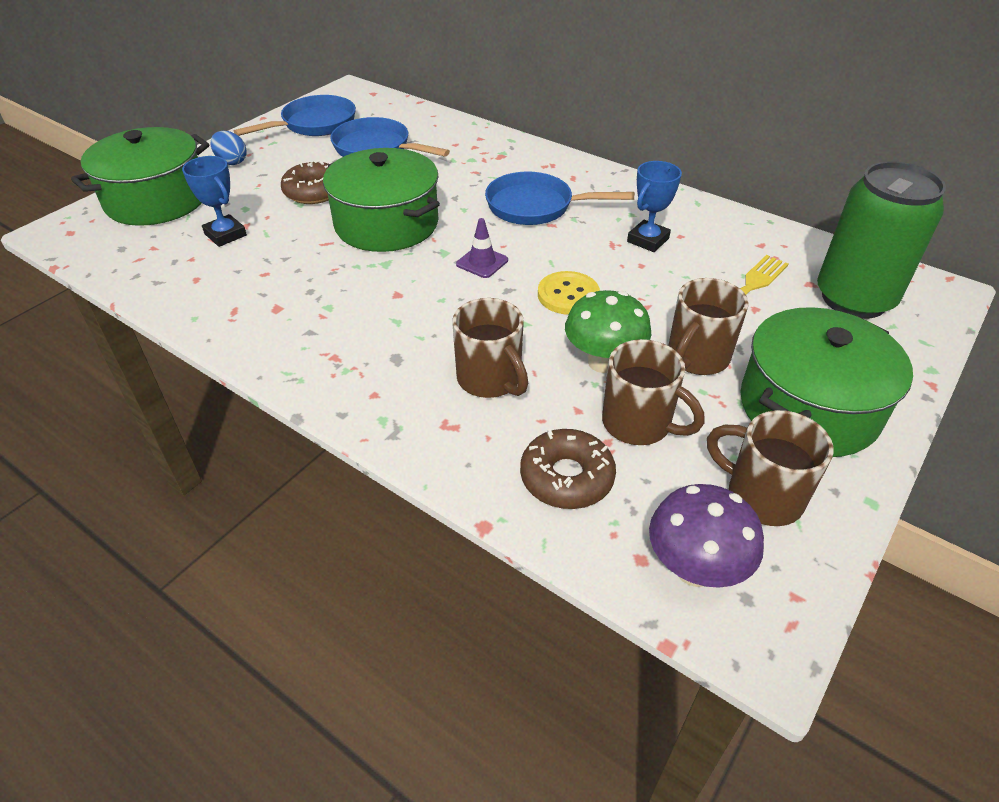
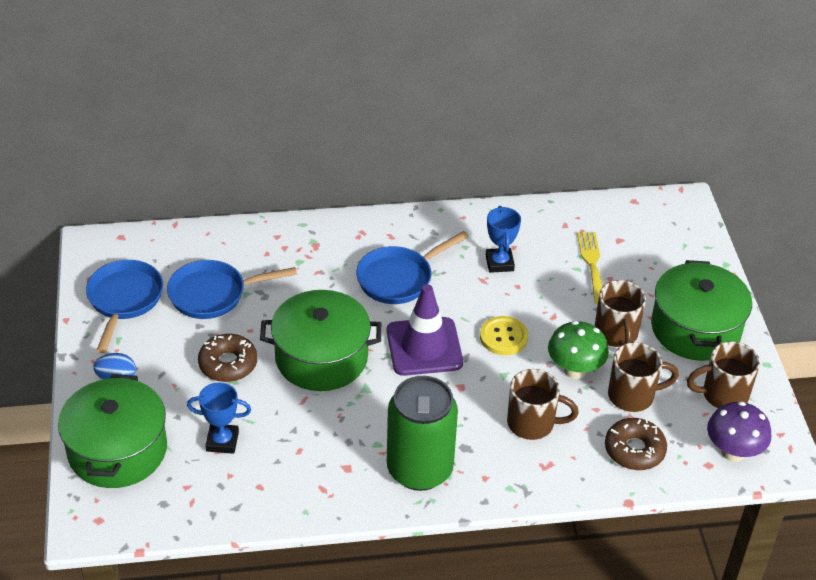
camera: 45 degrees left, 0 degrees up
purple traffic cone [456,218,508,278] -> purple traffic cone [387,284,463,376], size x2.07
green can [817,161,946,319] -> green can moved to [387,376,458,491]

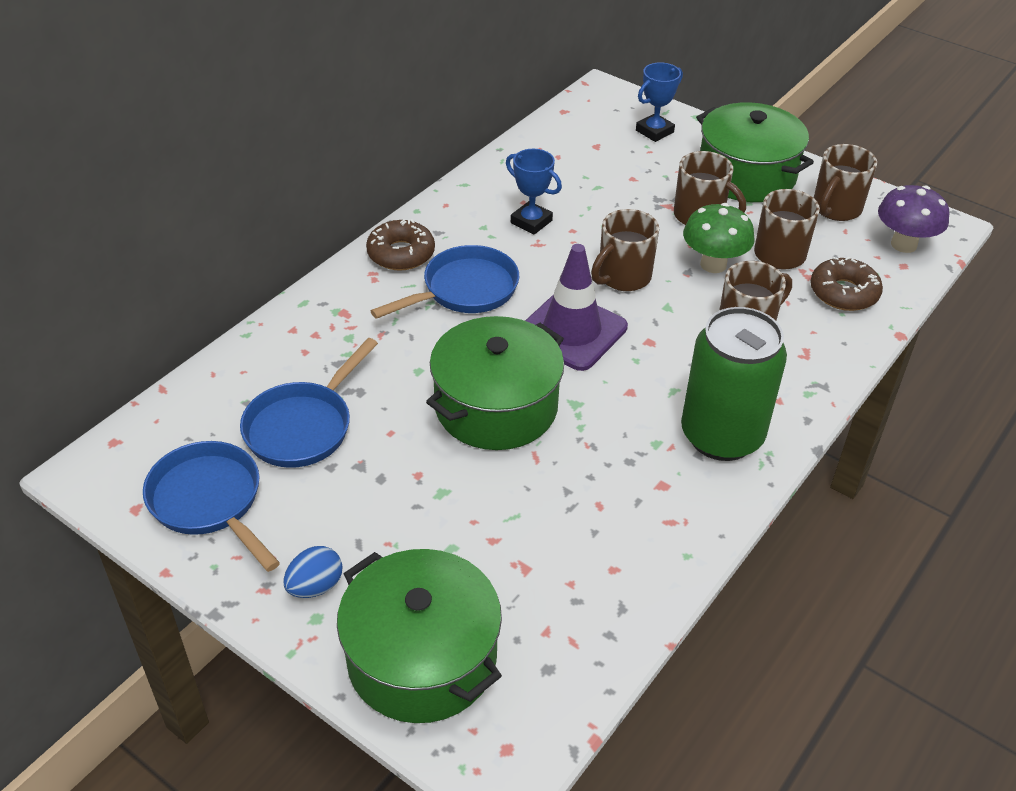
camera: 45 degrees left, 0 degrees up
blue trophy [187,382,251,454] -> blue trophy moved to [636,62,683,142]
brown donut [198,334,257,382] -> brown donut moved to [366,219,435,271]
blue pan [356,231,469,304] -> blue pan turned 135 degrees counterclockwise [371,245,519,319]
yellow button [480,316,528,355] -> brown mug [591,209,659,291]
yellow fork [577,232,603,304] -> none

